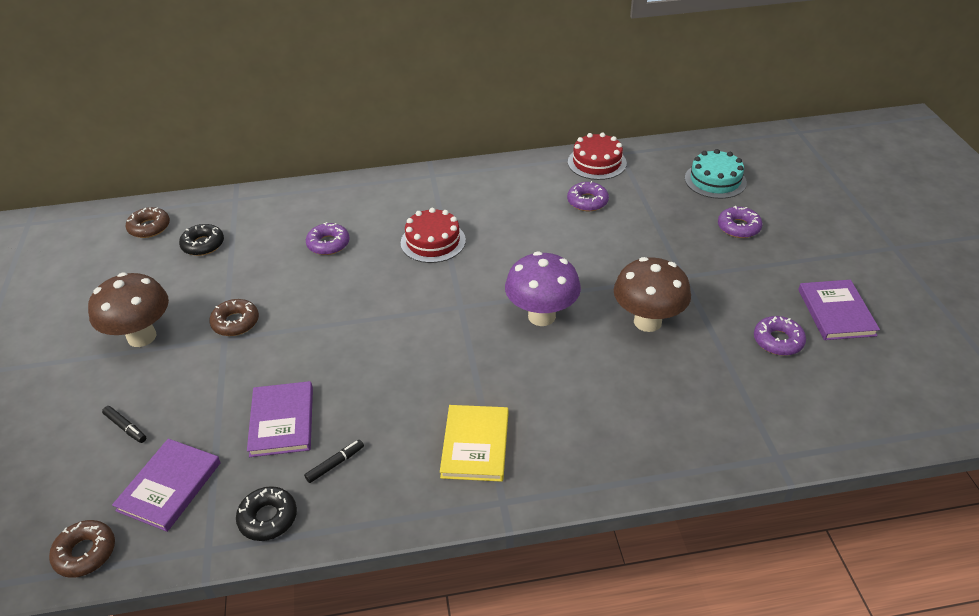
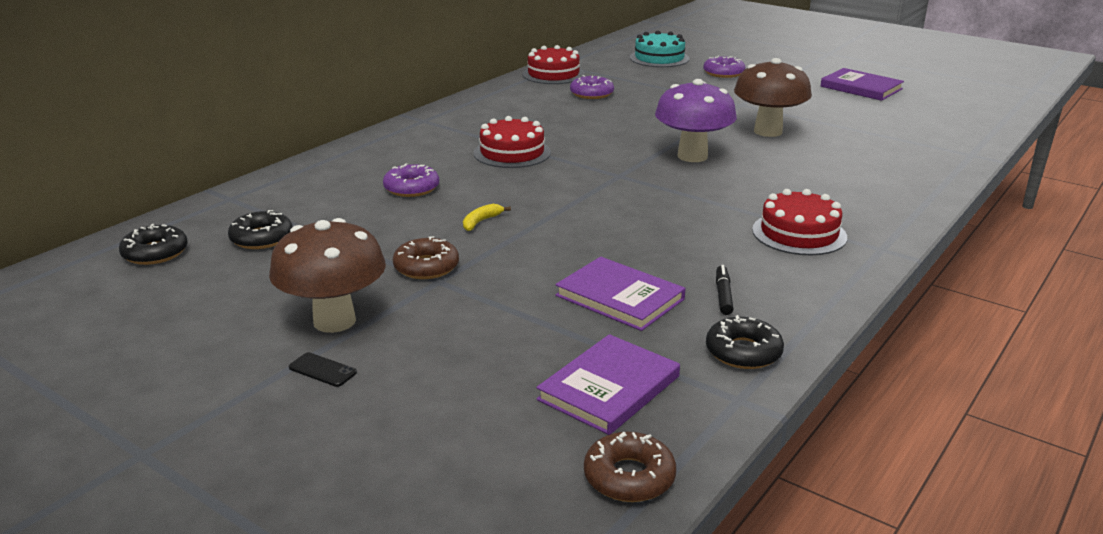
camera: 45 degrees left, 15 degrees down
black marker [102,406,146,443] -> none
purple book [112,439,221,532] -> purple book turned 60 degrees clockwise [536,334,680,435]
brown donut [126,207,170,238] -> black donut [119,224,188,265]
yellow book [440,405,508,482] -> red cake [752,189,847,255]
purple donut [754,316,806,356] -> none
none -> black phone [289,352,357,387]
none -> yellow banana [463,204,511,231]

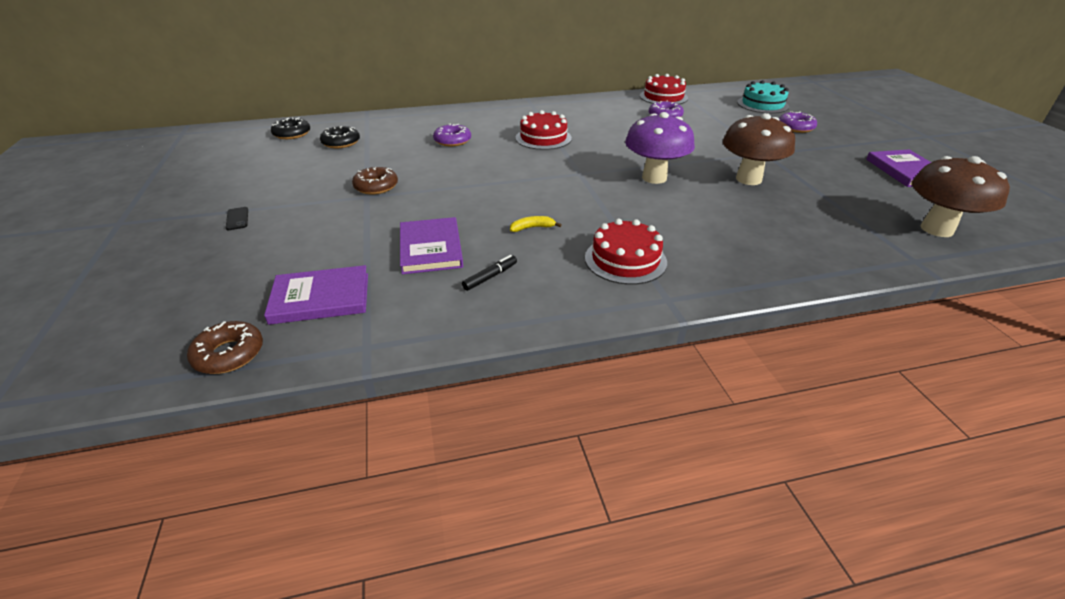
camera: 40 degrees right, 10 degrees up
brown mushroom [269,218,386,333] -> brown mushroom moved to [912,156,1010,237]
yellow banana [463,204,511,231] -> yellow banana moved to [510,216,562,232]
black donut [706,315,784,369] -> none

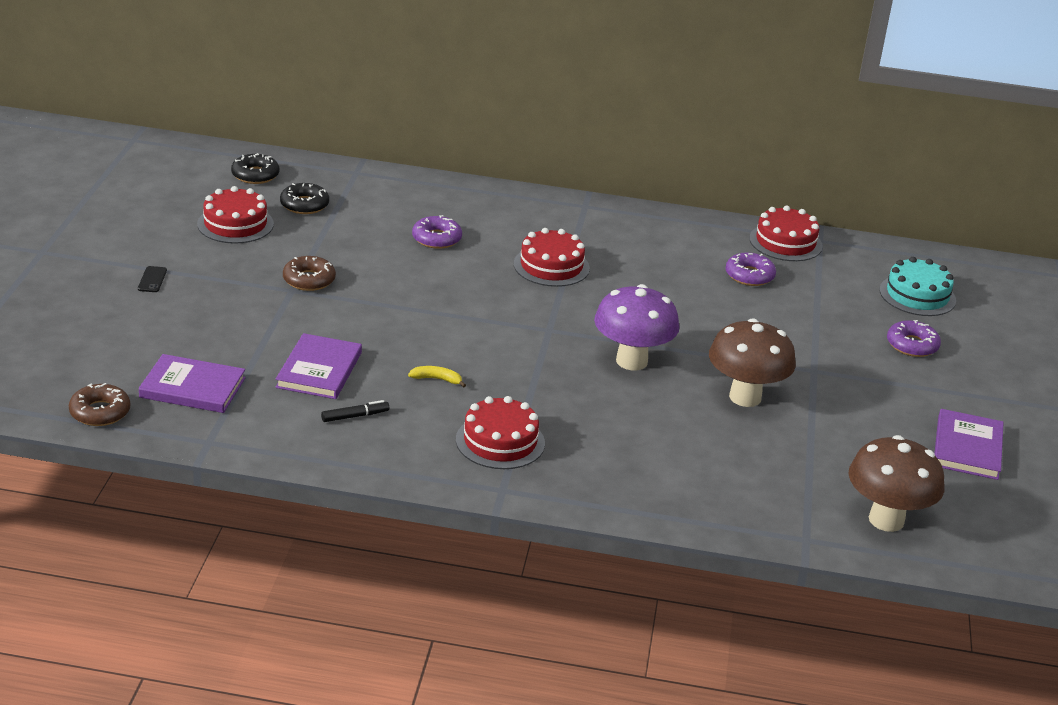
camera: 20 degrees right, 5 degrees down
none -> red cake [197,186,274,244]

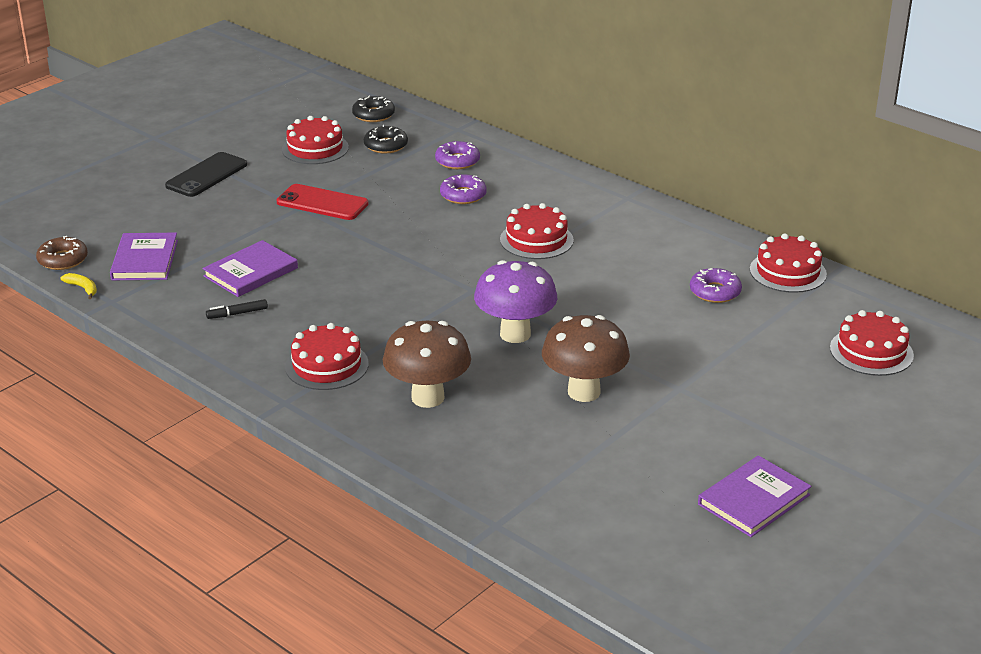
camera: 35 degrees right, 0 degrees up
black phone [138,266,167,292] -> black phone [165,152,247,197], size x2.19
purple book [139,354,246,413] -> purple book turned 45 degrees clockwise [110,233,178,280]
brown donut [283,256,336,291] -> red phone [276,184,368,220]
black marker [321,400,389,422] -> black marker turned 150 degrees clockwise [206,299,268,319]
yellow banana [408,366,466,387] -> yellow banana moved to [61,273,97,299]
brown mushroom [849,435,944,532] -> brown mushroom moved to [383,321,471,408]
turquoise cake [879,257,956,316] -> red cake [830,310,914,376]
purple donut [887,320,941,357] -> purple donut moved to [435,141,480,169]

